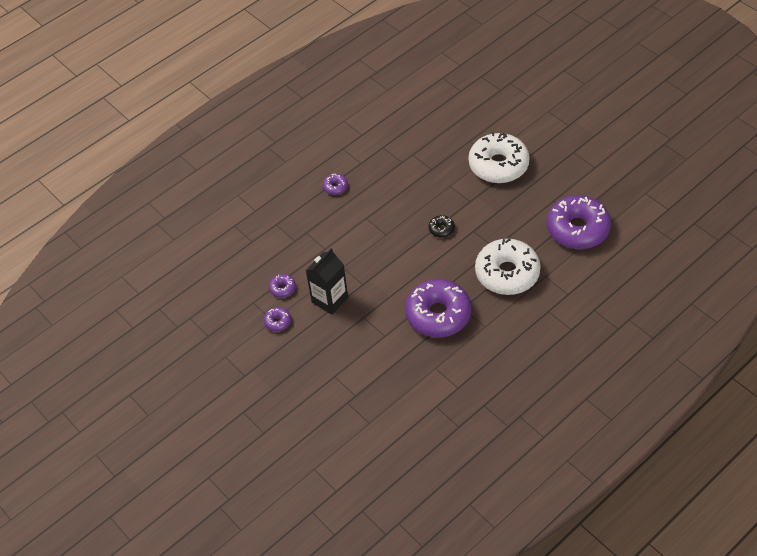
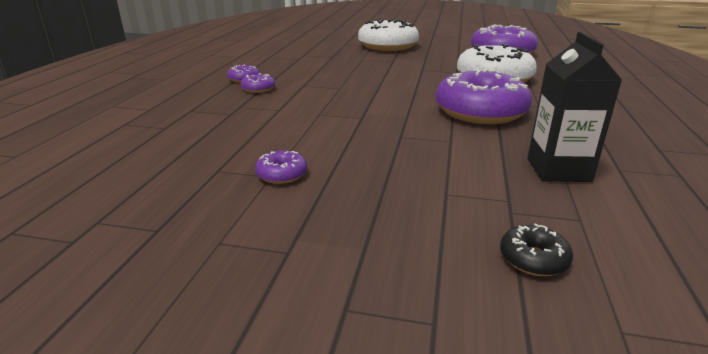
camera: 40 degrees left, 25 degrees down
purple donut [269,274,296,298] -> purple donut moved to [241,73,275,93]
black carton [305,248,348,315] -> black carton moved to [527,32,622,182]
black donut [429,215,455,238] -> black donut moved to [500,223,573,276]

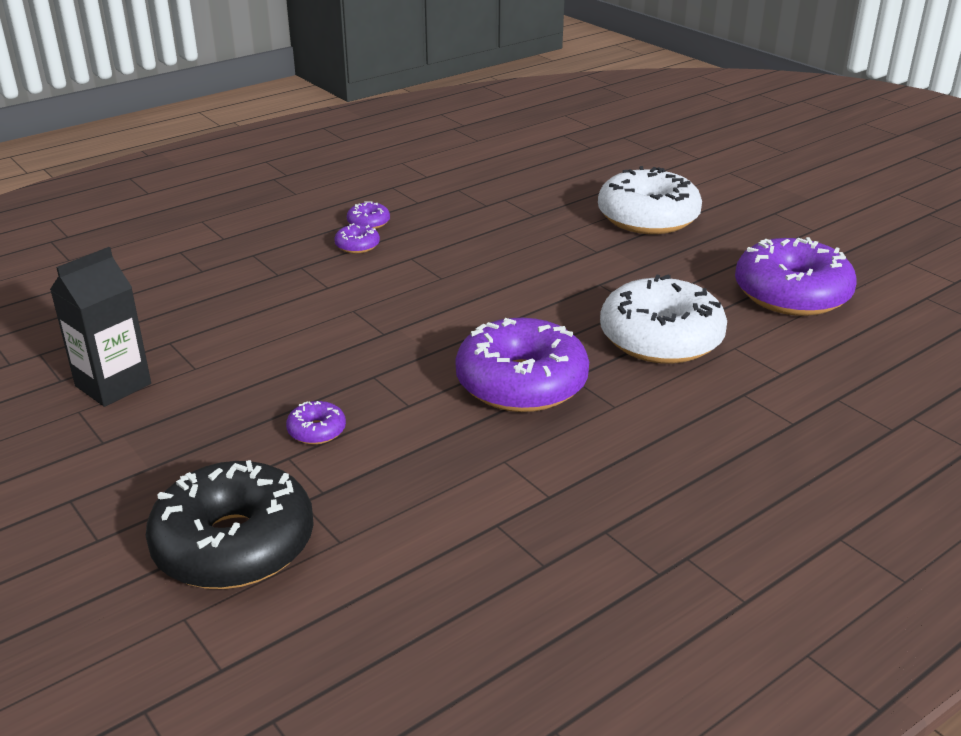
camera: 40 degrees right, 5 degrees up
purple donut [255,151,307,184] -> purple donut moved to [286,401,346,444]
black donut [500,223,573,276] -> black donut [146,460,314,589], size x2.39
black carton [527,32,622,182] -> black carton moved to [50,247,151,407]

